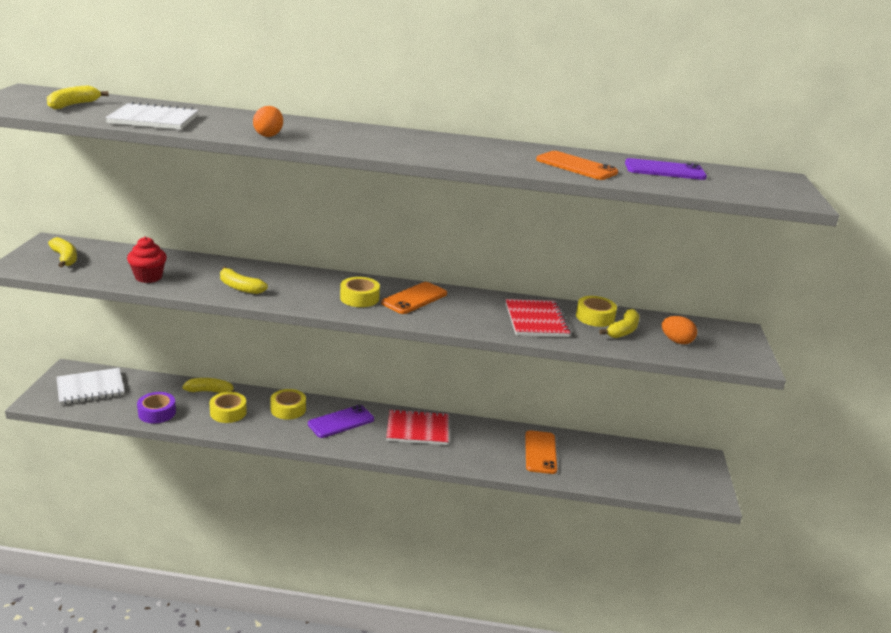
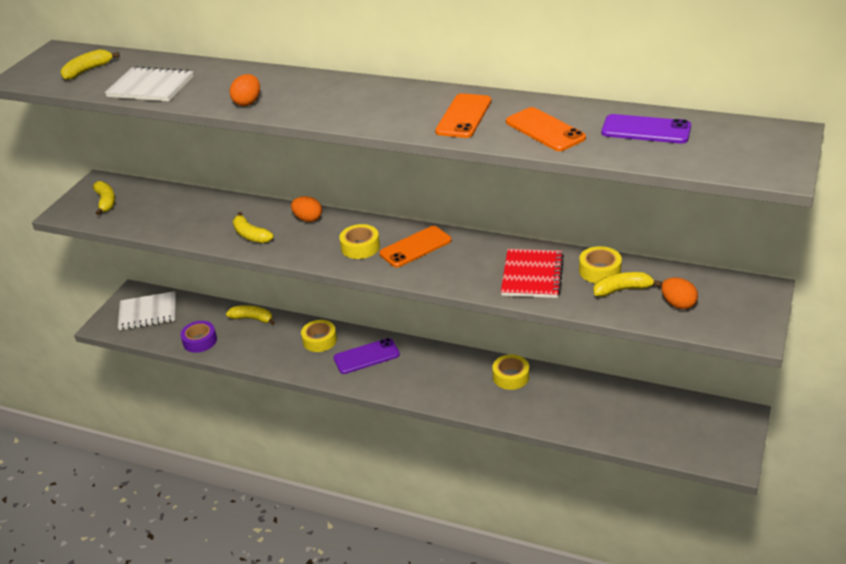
camera: 20 degrees right, 10 degrees up
red cupcake [127,237,167,283] -> none
yellow tape [210,392,247,423] -> yellow tape moved to [492,355,529,390]
red notebook [386,409,449,445] -> none
orange phone [525,430,557,474] -> orange phone moved to [435,93,491,138]
yellow banana [599,309,639,338] -> yellow banana turned 150 degrees counterclockwise [593,272,662,297]
none -> orange egg [291,196,322,222]

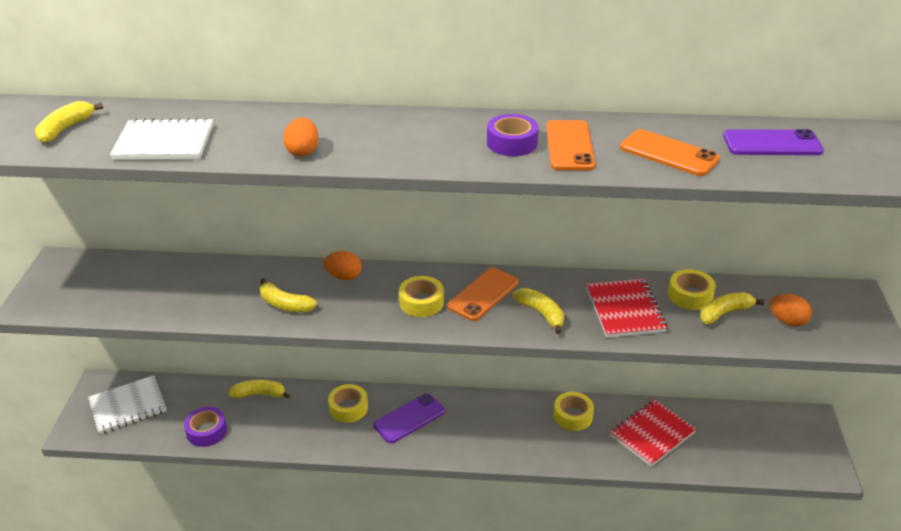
camera: 20 degrees left, 0 degrees up
yellow banana [93,181,115,215] -> yellow banana moved to [513,288,564,334]
none -> purple tape [487,114,539,156]
none -> red notebook [610,399,696,467]

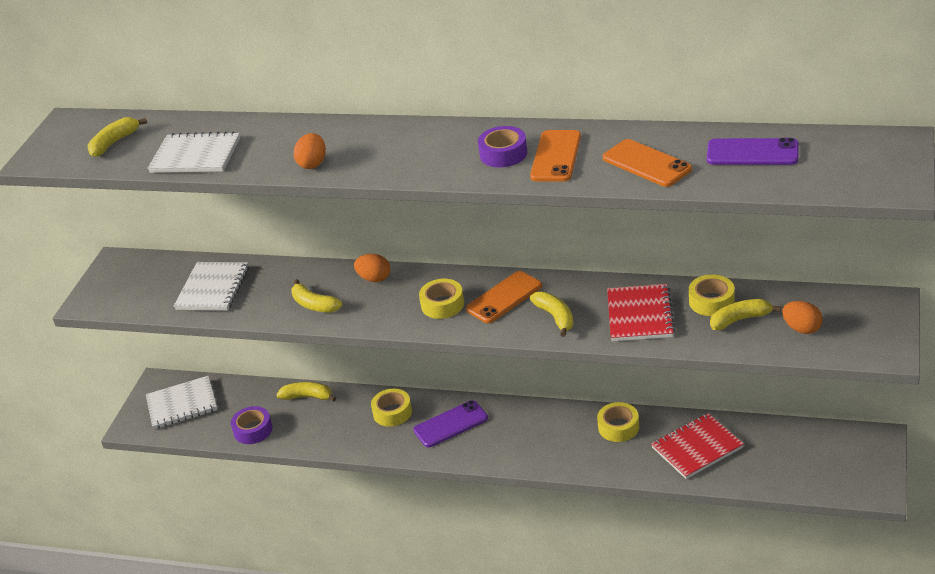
camera: 15 degrees right, 0 degrees up
none -> white notebook [174,262,249,311]

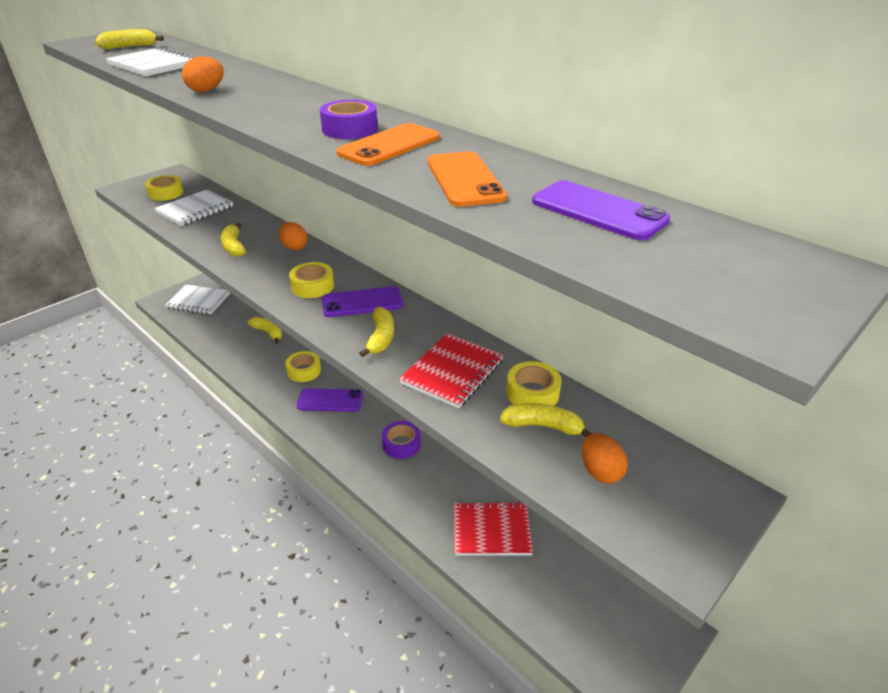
camera: 25 degrees right, 0 degrees up
purple tape [231,406,273,444] -> purple tape moved to [382,421,421,459]
orange phone [466,271,542,323] -> purple phone [322,286,403,317]
yellow tape [597,402,639,442] -> yellow tape moved to [145,175,183,201]

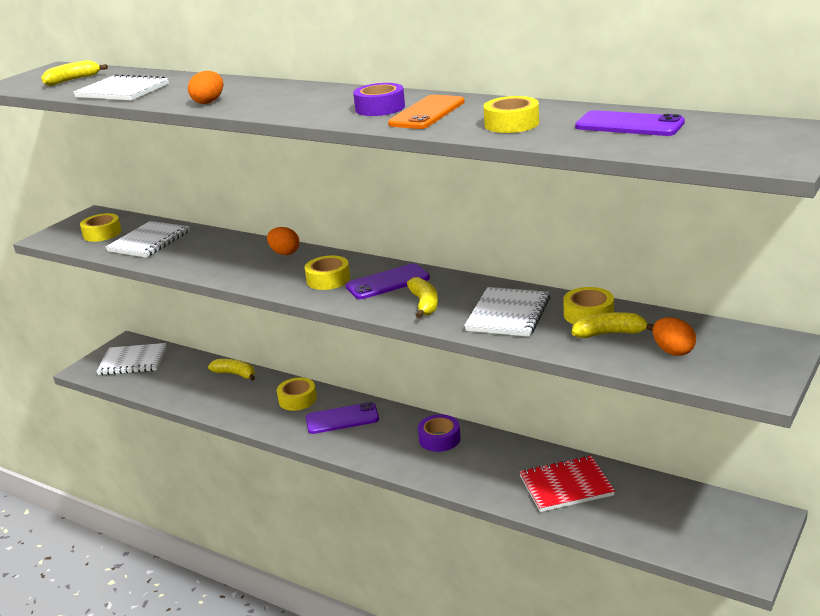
camera: 10 degrees left, 10 degrees down
yellow banana [221,223,246,257] -> none
red notebook [399,334,504,408] -> white notebook [464,287,550,337]
orange phone [428,151,507,207] -> yellow tape [483,96,539,133]

